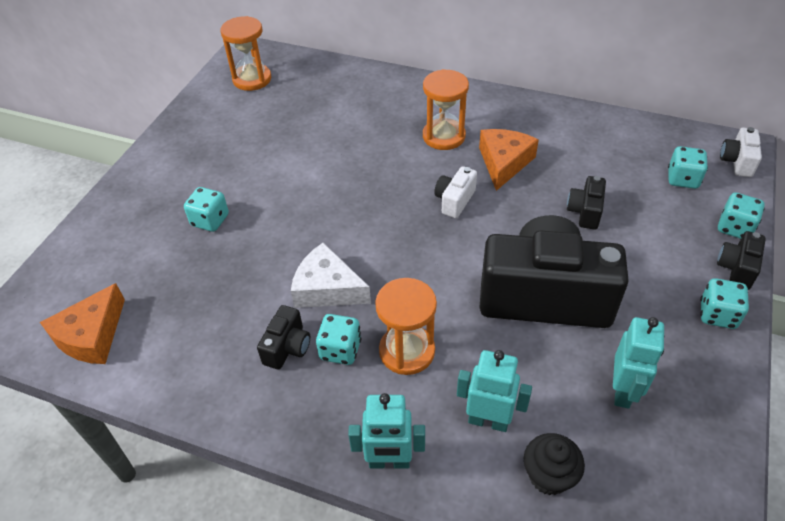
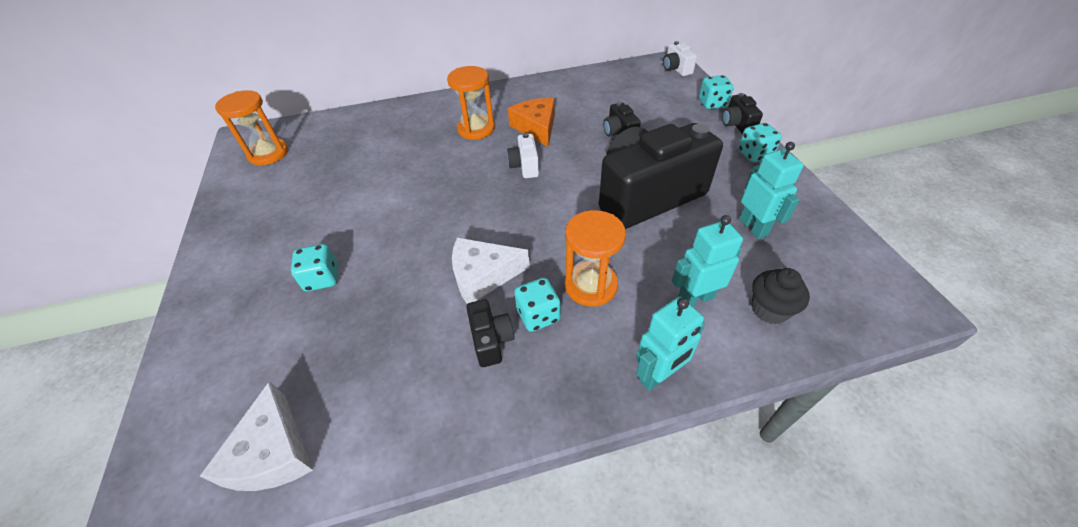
camera: 35 degrees left, 0 degrees up
orange cheese [40,283,125,364] -> white cheese [200,381,313,491]
turquoise dice [668,146,708,189] -> none

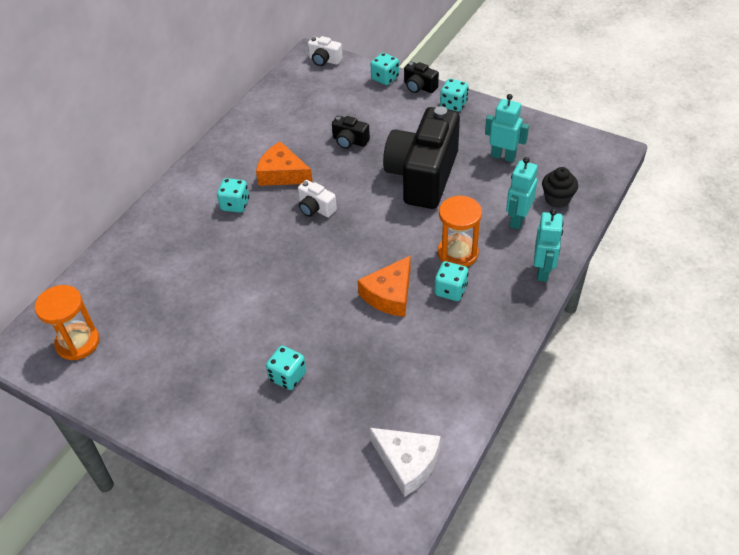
camera: 45 degrees left, 0 degrees up
orange hourglass [447,66,495,140] -> turquoise dice [217,178,249,213]
white cheese [452,238,530,304] -> orange cheese [357,256,410,317]
black camera [466,299,515,367] -> none

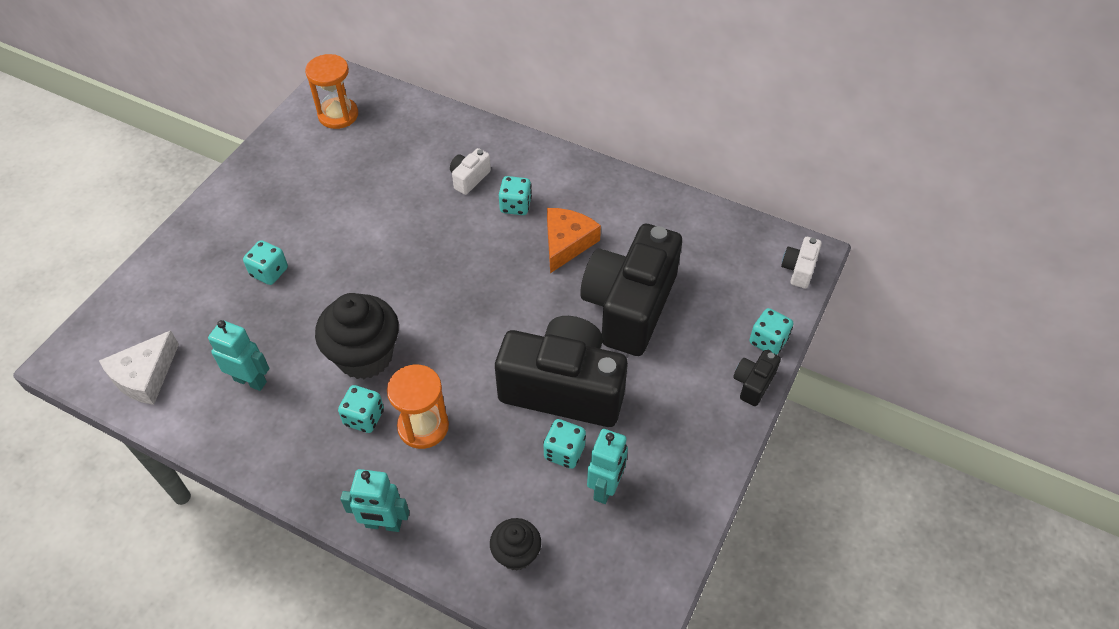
camera: 85 degrees right, 5 degrees up
white camera [298,180,337,217] -> white camera moved to [450,148,491,195]
black camera [332,116,370,149] -> black camera [580,224,682,356], size x2.42
orange cheese [357,256,410,317] -> black cupcake [315,293,399,379]
turquoise dice [440,79,469,111] -> turquoise dice moved to [543,419,586,469]
turquoise robot [506,157,538,229] -> turquoise robot moved to [208,320,270,391]

